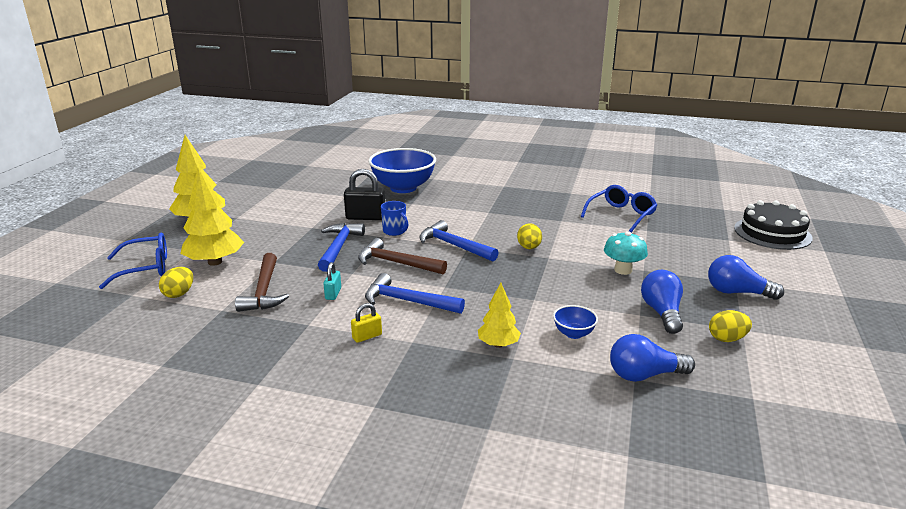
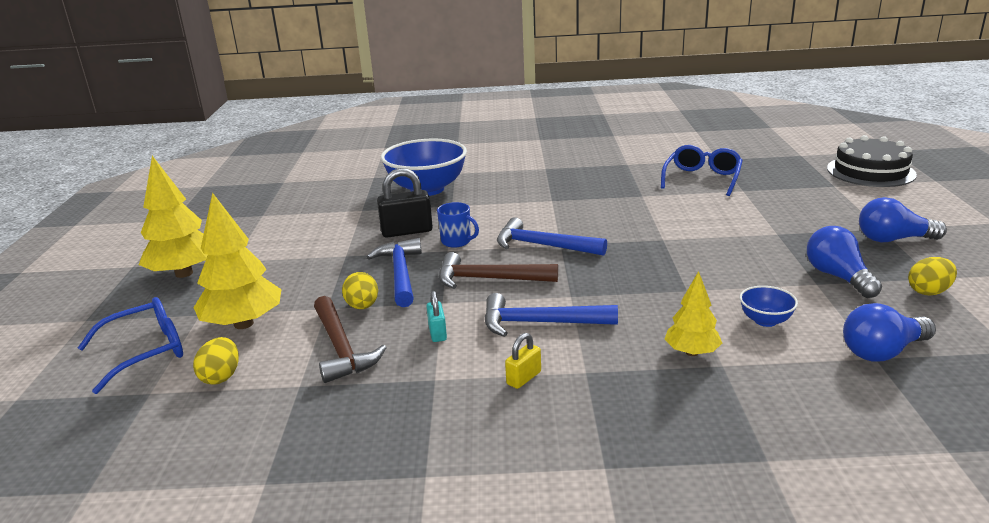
camera: 15 degrees left, 0 degrees up
yellow egg [517,223,542,249] -> yellow egg moved to [342,272,378,309]
turquoise mushroom [604,232,648,275] -> none

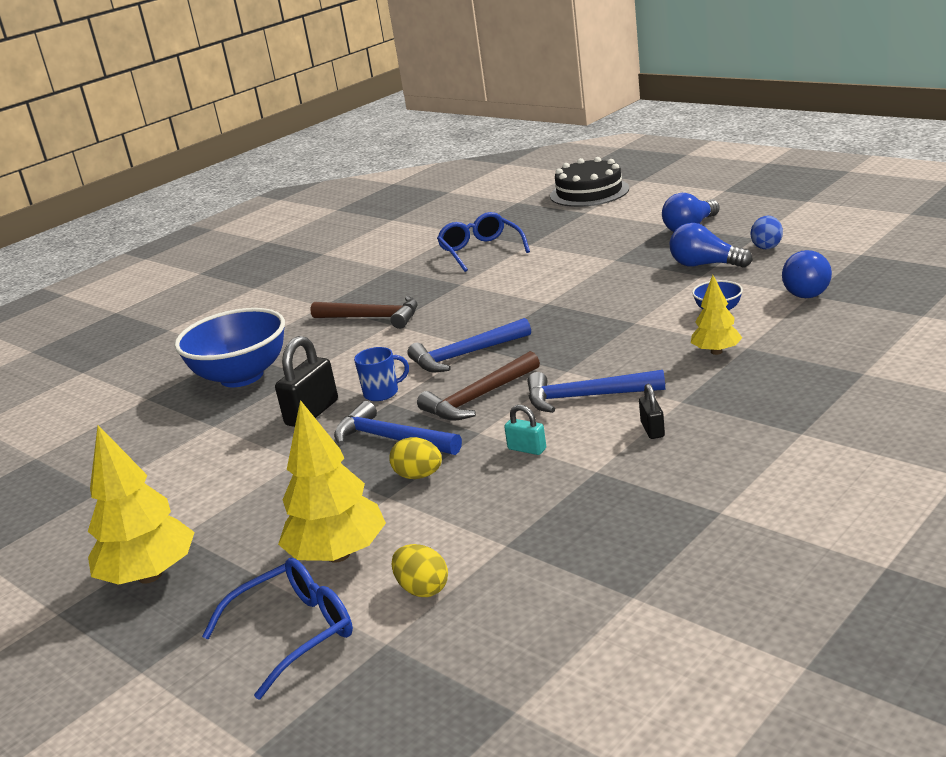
camera: 45 degrees left, 0 degrees up
blue glasses [78,297,183,394] -> blue glasses turned 45 degrees clockwise [202,558,353,700]
brown hammer [314,296,387,383] -> brown hammer moved to [310,296,418,329]
blue hammer [484,293,618,337] -> blue hammer turned 45 degrees clockwise [528,370,665,413]
yellow padlock [505,333,541,389] -> black padlock [639,384,665,439]
yellow egg [908,257,957,295] -> blue egg [751,216,783,249]

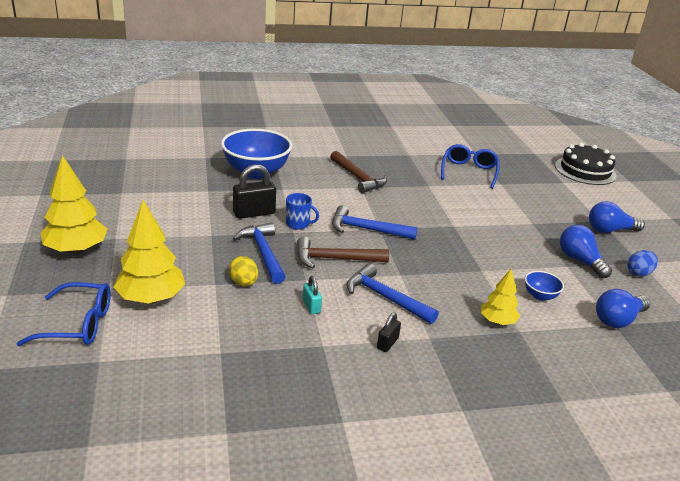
camera: 30 degrees right, 5 degrees up
yellow egg [392,544,448,597] -> none

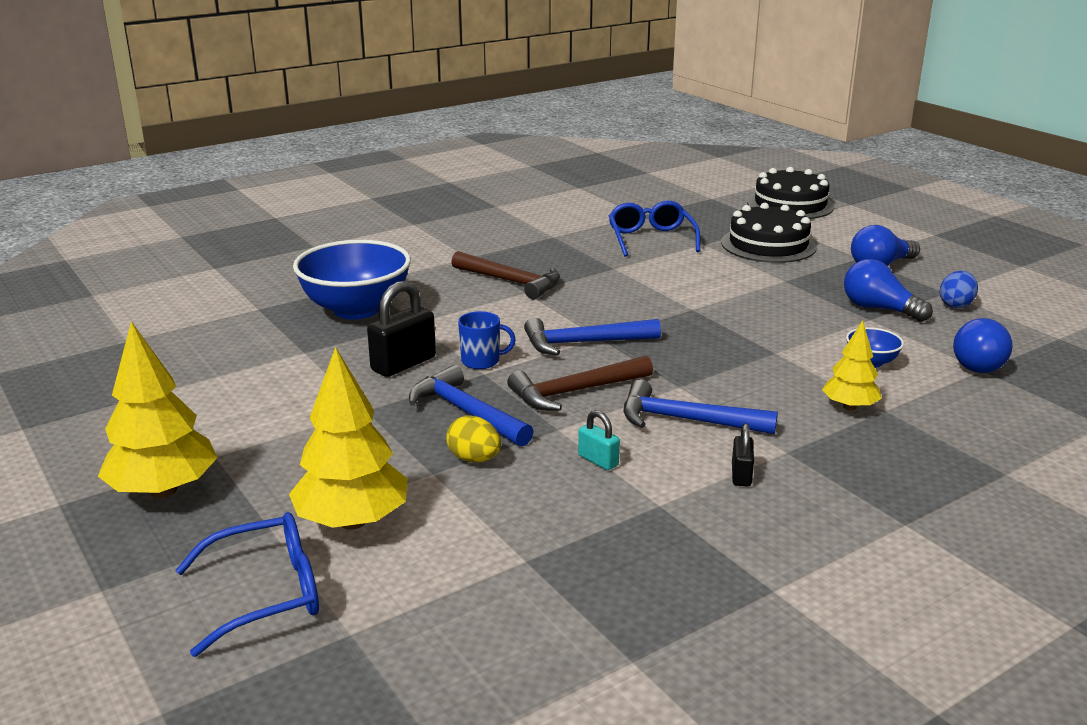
camera: 20 degrees left, 5 degrees down
none -> black cake [721,203,817,263]

